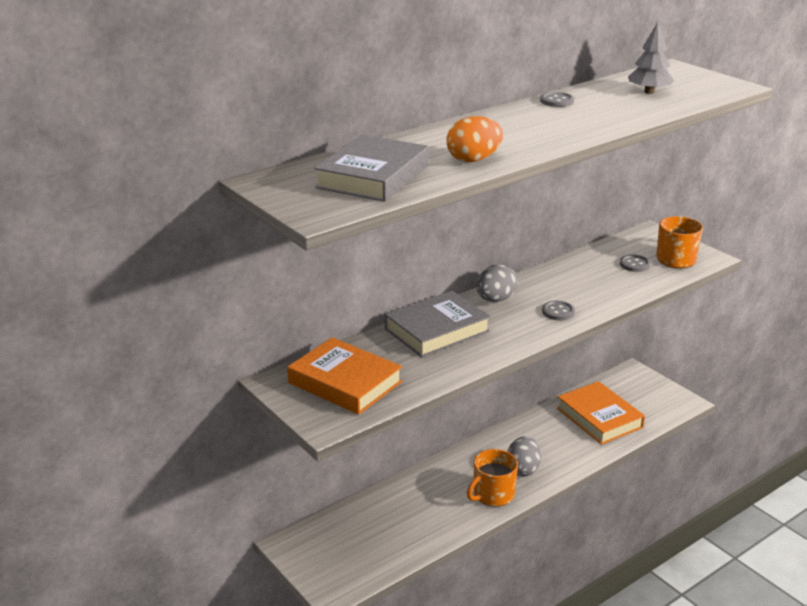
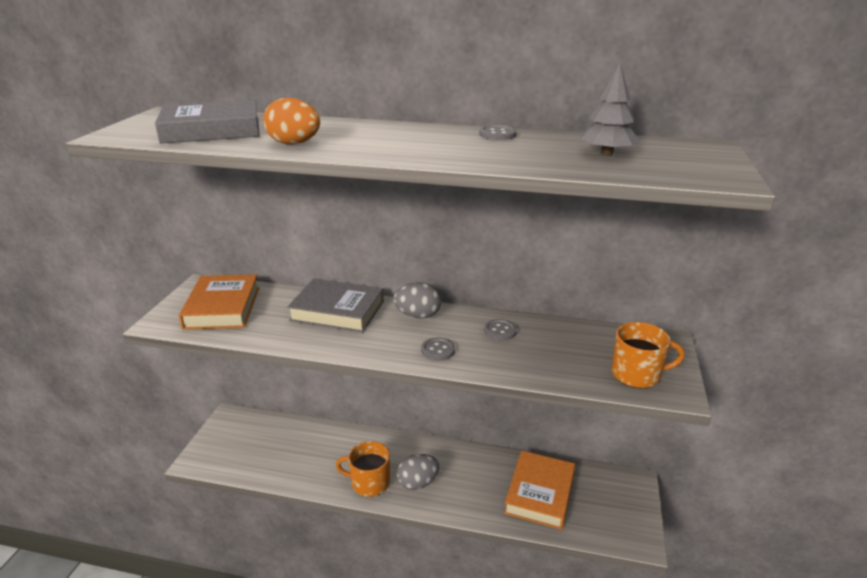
camera: 50 degrees right, 0 degrees up
grey button [620,255,650,272] -> grey button moved to [484,319,517,340]

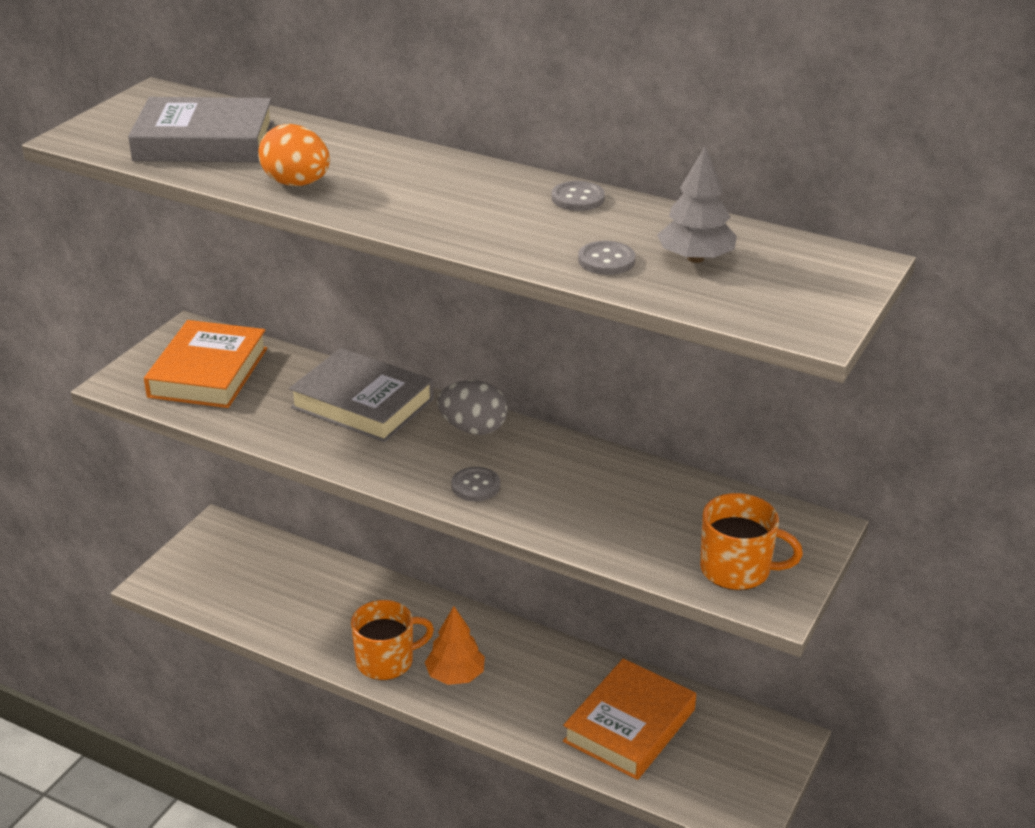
camera: 15 degrees right, 5 degrees up
orange mug [336,441,390,497] -> orange mug turned 135 degrees clockwise [351,600,434,680]
grey egg [396,454,439,490] -> orange tree [425,606,485,685]
grey button [484,319,517,340] -> grey button moved to [578,241,635,275]

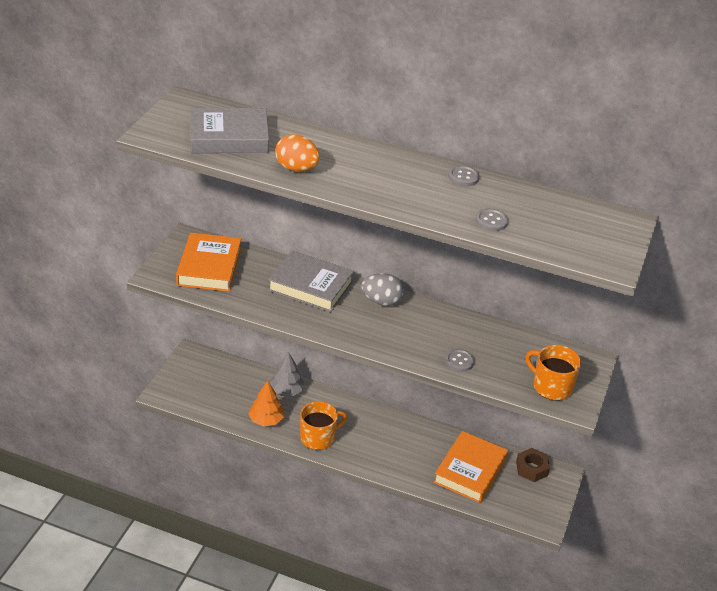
camera: 10 degrees left, 5 degrees up
orange tree [425,606,485,685] -> orange tree moved to [248,381,284,426]
grey button [451,467,500,501] -> grey button moved to [445,349,475,372]
grey tree [657,146,737,263] -> grey tree moved to [269,352,304,396]
orange mug [700,493,803,590] -> orange mug turned 150 degrees counterclockwise [526,345,581,400]
none -> brown nut [516,448,550,482]

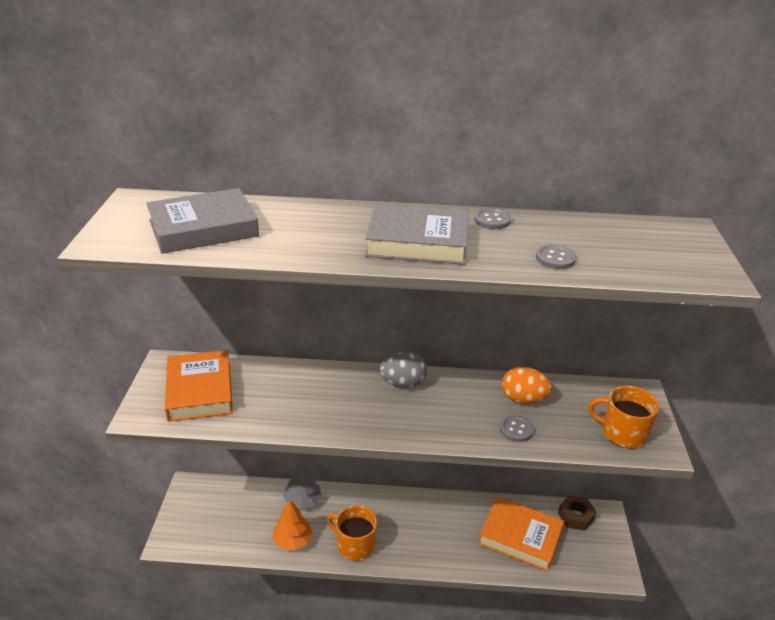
camera: 15 degrees left, 5 degrees down
grey book [268,250,354,312] -> grey book moved to [365,204,469,265]
orange egg [275,134,320,172] -> orange egg moved to [502,367,552,404]
orange mug [300,401,347,450] -> orange mug turned 105 degrees counterclockwise [327,506,377,561]
orange book [433,431,508,503] -> orange book turned 75 degrees counterclockwise [479,496,564,572]

